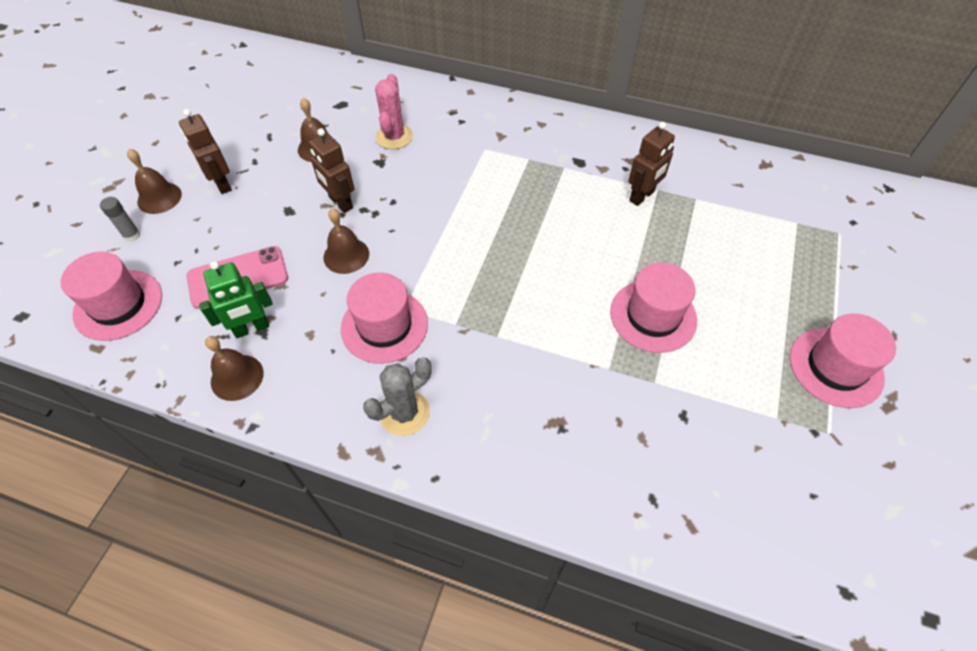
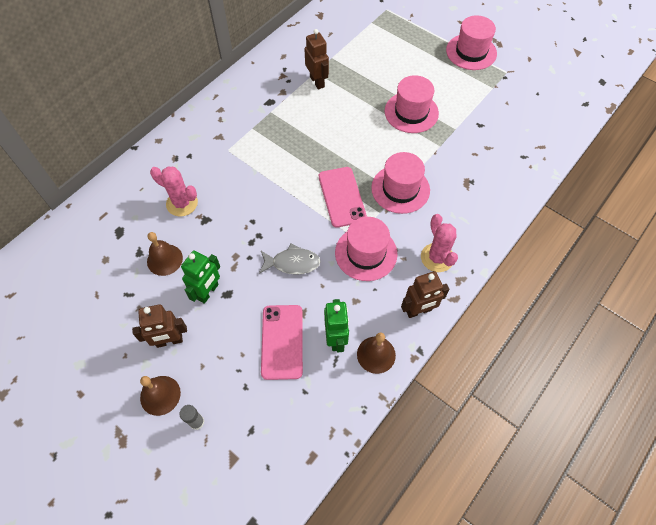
camera: 70 degrees left, 5 degrees up
pink hat [61,252,162,341] -> pink hat moved to [371,152,430,214]
brown robot [309,128,355,213] -> brown robot moved to [401,271,449,318]
brown bell [324,208,369,274] -> grey fish [259,243,321,275]
grey cactus [363,357,431,436] -> pink cactus [421,214,458,272]
none -> green robot [181,250,220,304]
none -> pink phone [319,167,367,228]

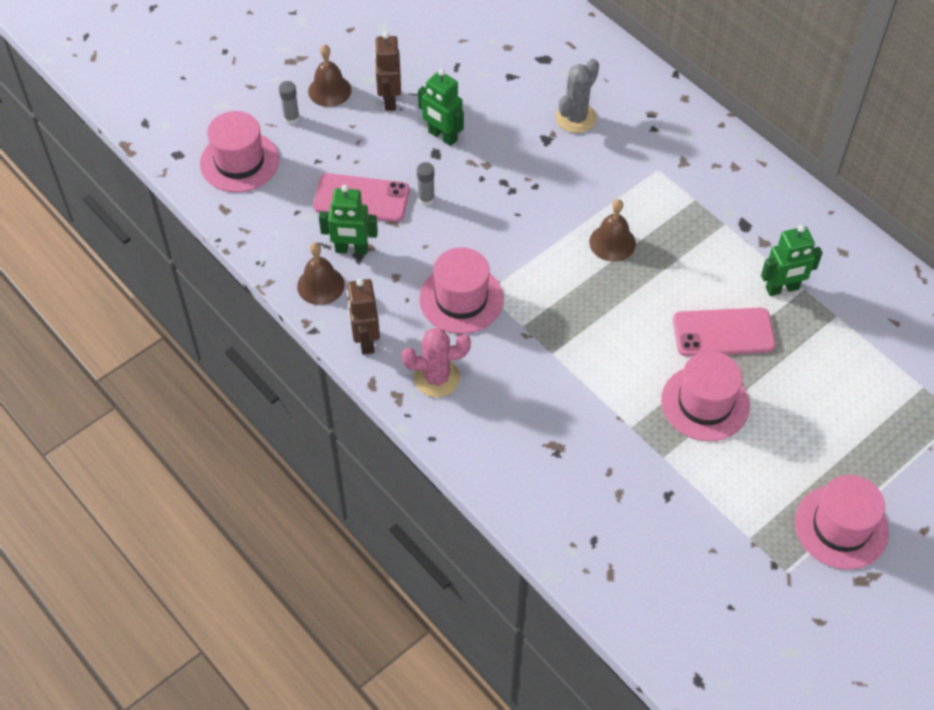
camera: 100 degrees right, 5 degrees down
brown bell [147,232,183,276] -> brown bell moved to [589,199,636,262]
pink cactus [150,166,198,216] -> grey cactus [555,59,599,133]
grey fish [259,243,321,275] -> none
brown robot [304,29,329,90] -> green robot [761,225,823,296]
pink phone [319,167,367,228] -> pink phone moved to [673,307,776,356]
pink hat [371,152,430,214] -> pink hat moved to [200,111,279,193]
none -> grey glue stick [417,162,435,206]

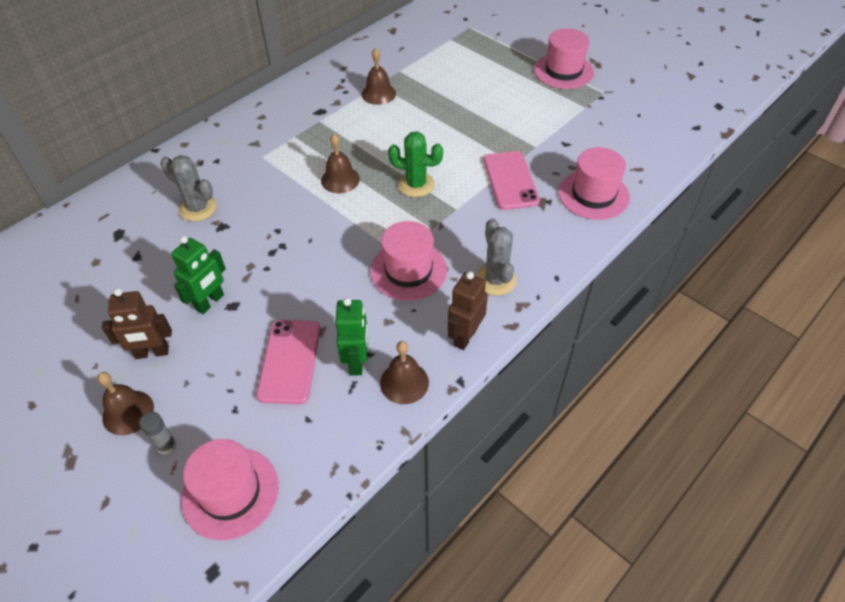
camera: 95 degrees left, 5 degrees down
brown robot [347,279,380,355] -> brown robot turned 135 degrees clockwise [448,272,488,350]
pink cactus [402,328,471,397] -> grey cactus [476,218,517,296]
grey glue stick [417,162,435,206] -> none
pink hat [661,351,750,441] -> pink hat moved to [558,147,630,220]
pink phone [673,307,776,356] -> pink phone moved to [483,151,540,210]
green robot [761,225,823,296] -> brown bell [362,48,396,105]
none -> green cactus [388,132,443,197]

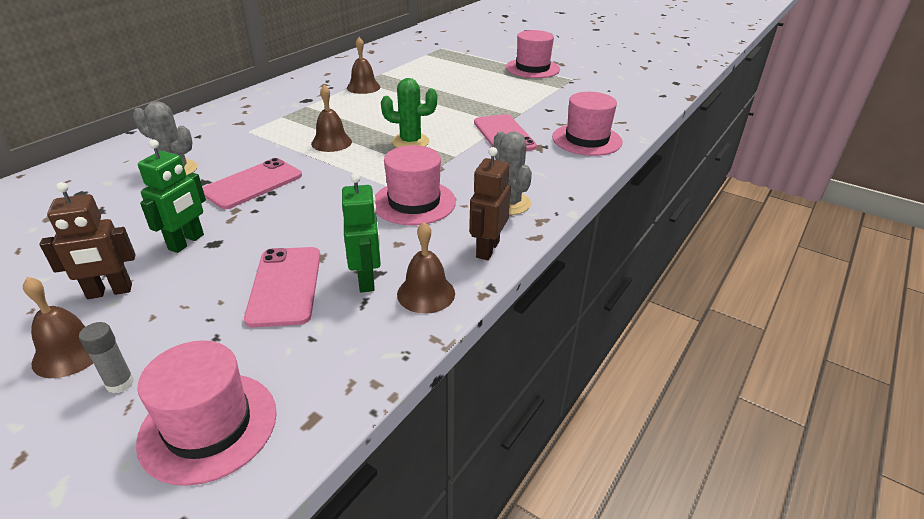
camera: 10 degrees left, 15 degrees down
none -> pink phone [202,158,302,209]

